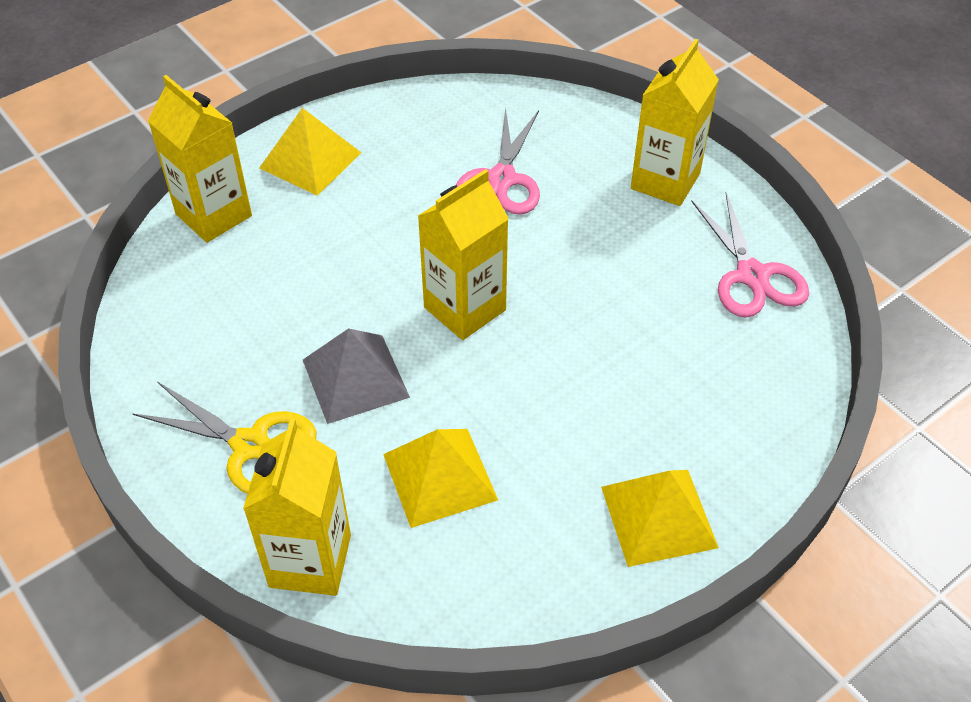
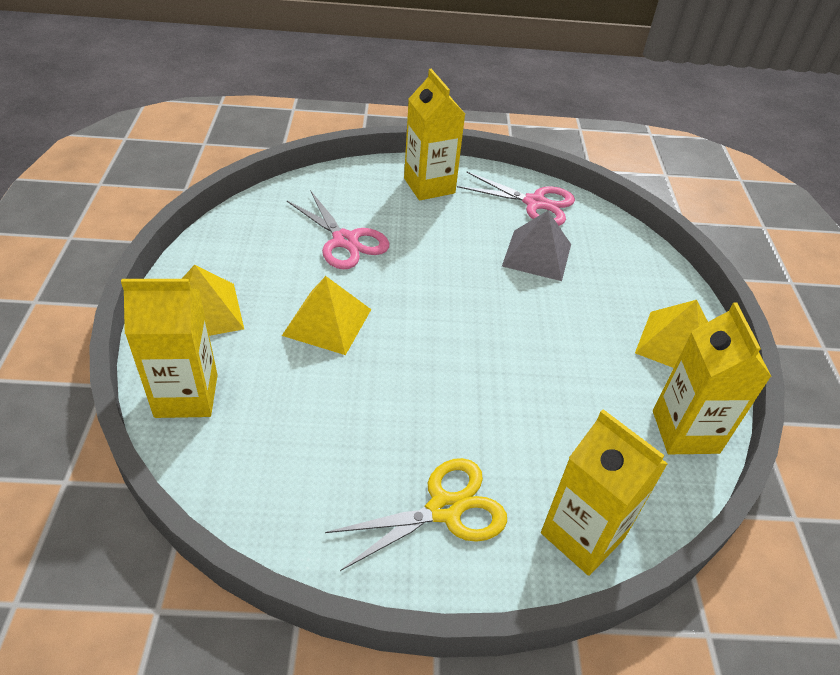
camera: 55 degrees left, 5 degrees down
grey pyramid [303,328,410,424] -> grey pyramid moved to [502,211,571,281]
yellow pyramid [383,429,498,528] -> yellow pyramid moved to [282,276,371,355]
yellow carton [418,169,509,340] -> yellow carton moved to [653,302,772,454]

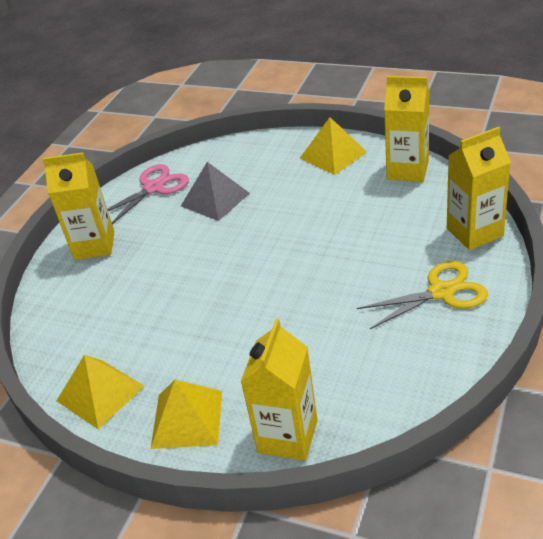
camera: 60 degrees left, 5 degrees down
yellow pyramid [282,276,371,355] -> yellow pyramid moved to [57,355,144,430]
pink scissors [287,190,389,269] -> none
yellow scissors [325,458,507,571] -> yellow scissors turned 75 degrees clockwise [357,261,488,329]

